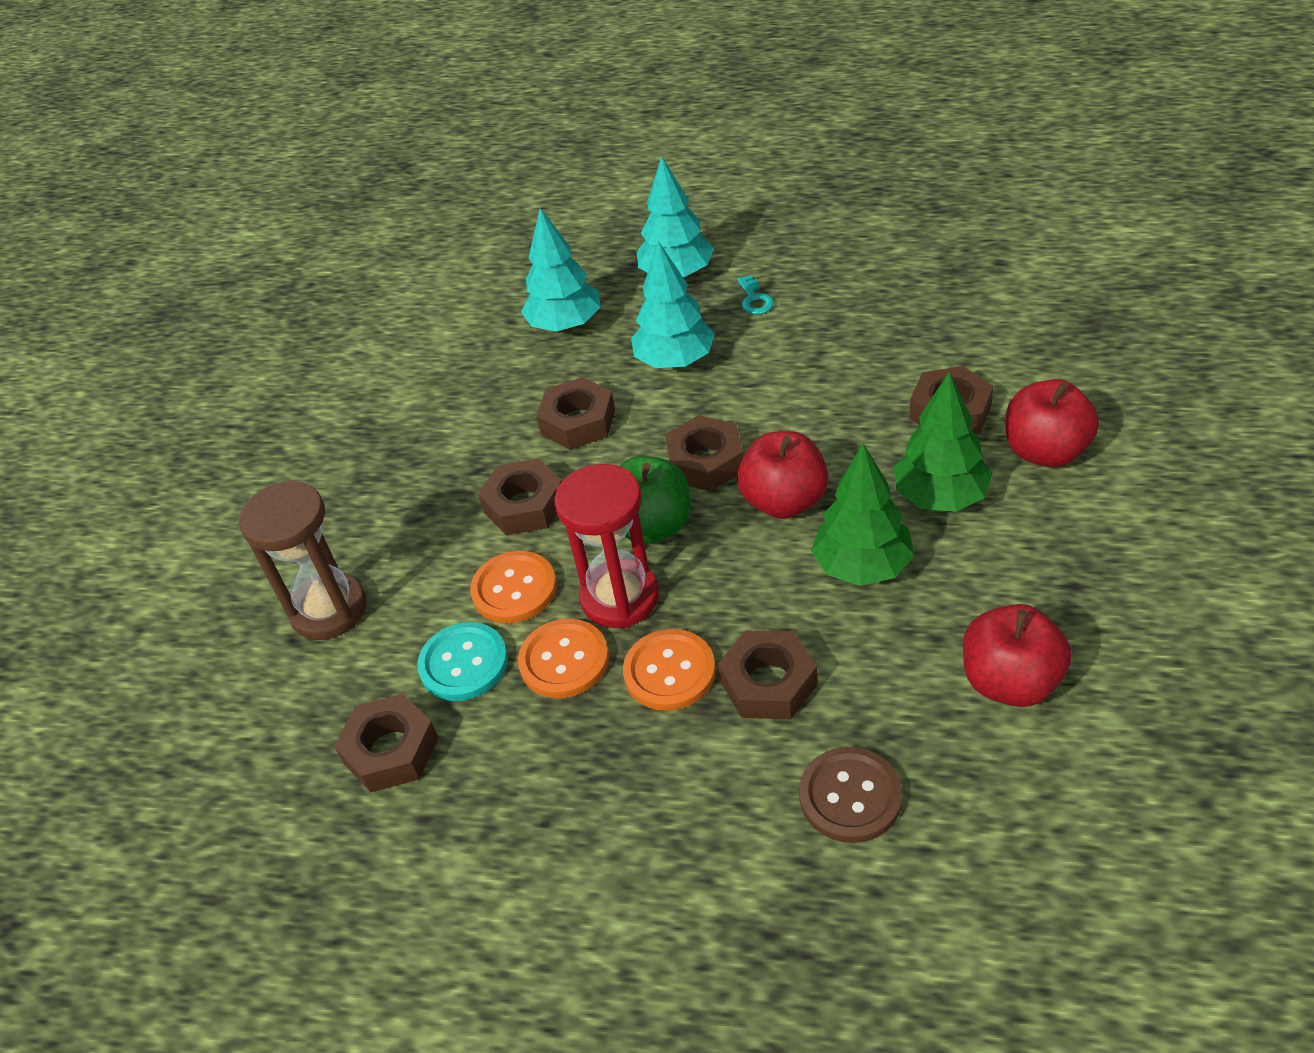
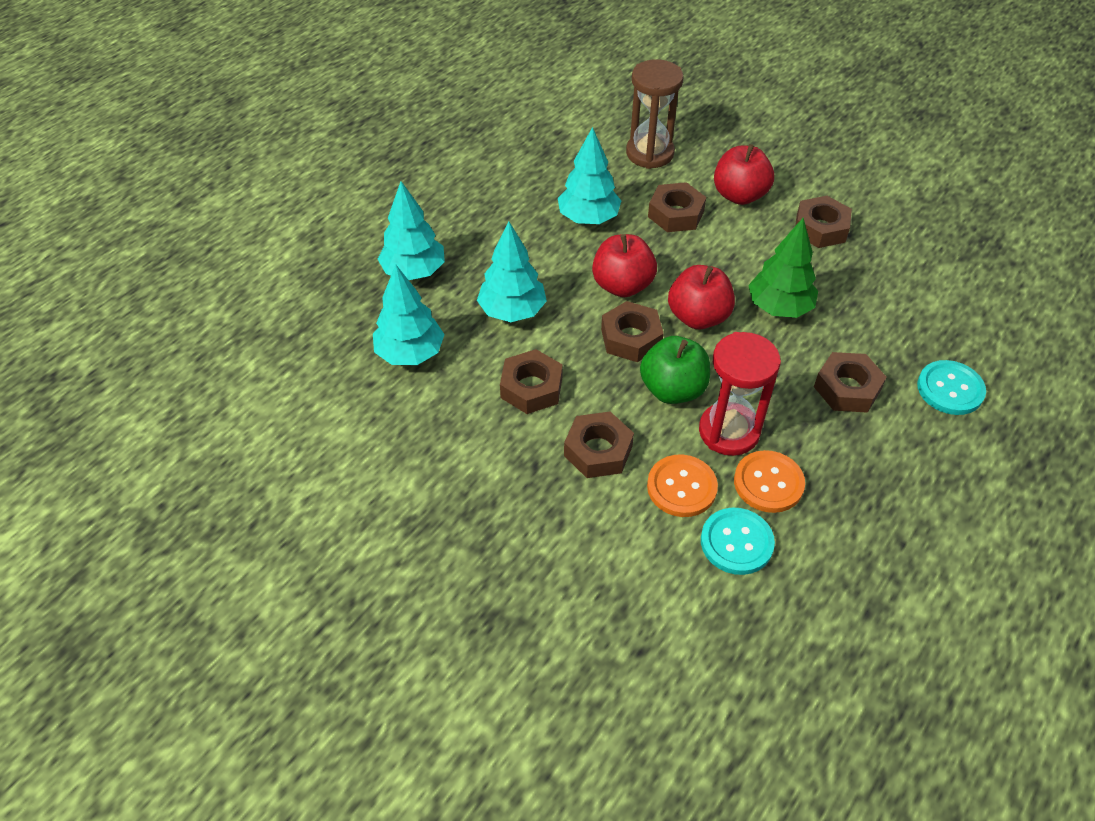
camera: 70 degrees left, 5 degrees up
brown hourglass [238,480,366,640] -> brown hourglass moved to [626,59,684,169]
brown nut [334,694,439,793] -> brown nut moved to [795,196,852,248]
orange button [623,629,716,711] -> none
turquoise key [737,275,774,315] -> none
brown button [799,747,902,843] -> turquoise button [917,360,986,415]
green tree [894,372,993,512] -> none
red apple [963,604,1072,707] -> red apple moved to [592,234,657,297]
none -> turquoise tree [558,127,621,224]

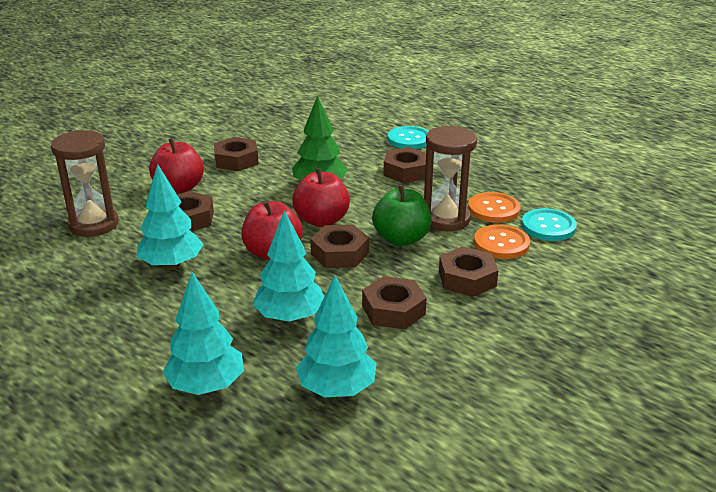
camera: 85 degrees left, 20 degrees down
red hourglass [699,332,781,456] -> brown hourglass [424,126,477,231]

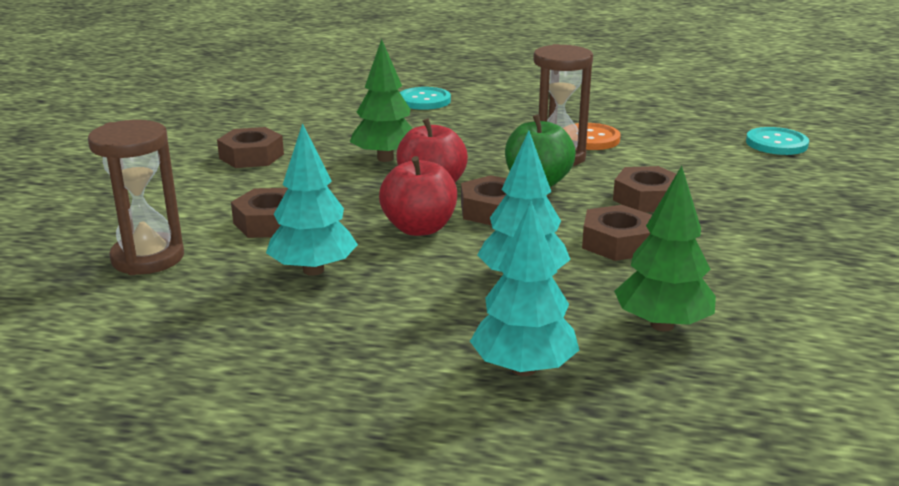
camera: 30 degrees left, 5 degrees down
red apple [149,138,204,194] -> none
turquoise tree [296,275,377,397] -> green tree [614,166,716,332]
brown nut [383,147,426,183] -> none
orange button [474,224,530,259] -> none
turquoise button [522,208,577,241] -> turquoise button moved to [746,127,809,155]

